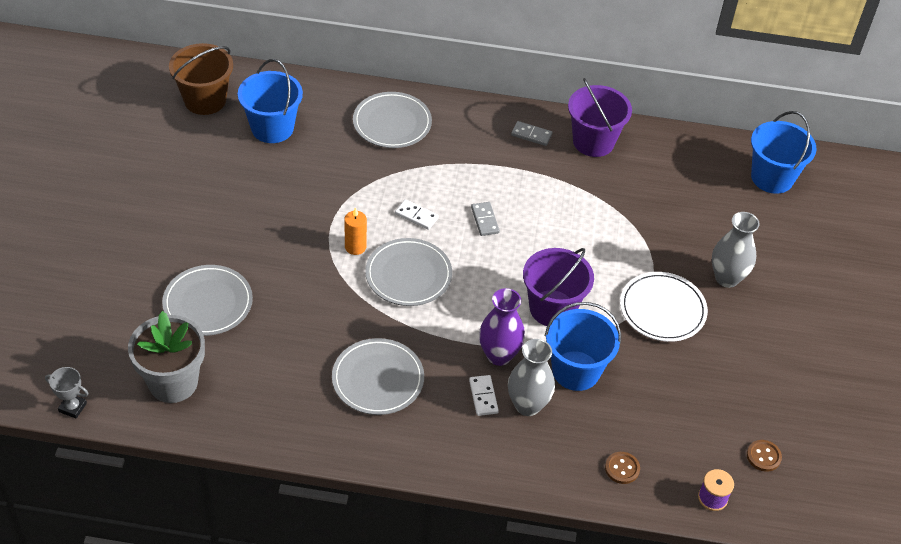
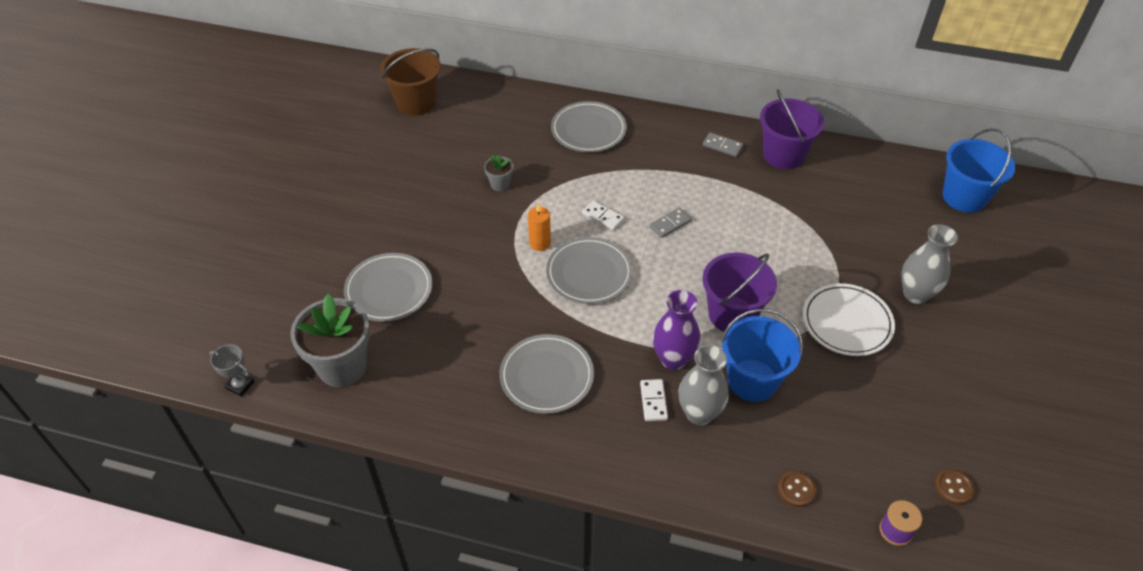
camera: 10 degrees right, 0 degrees up
blue bucket [238,59,303,143] -> none
grey domino [471,202,500,236] -> grey domino turned 60 degrees clockwise [650,208,692,238]
none -> grey flower pot [484,155,513,191]

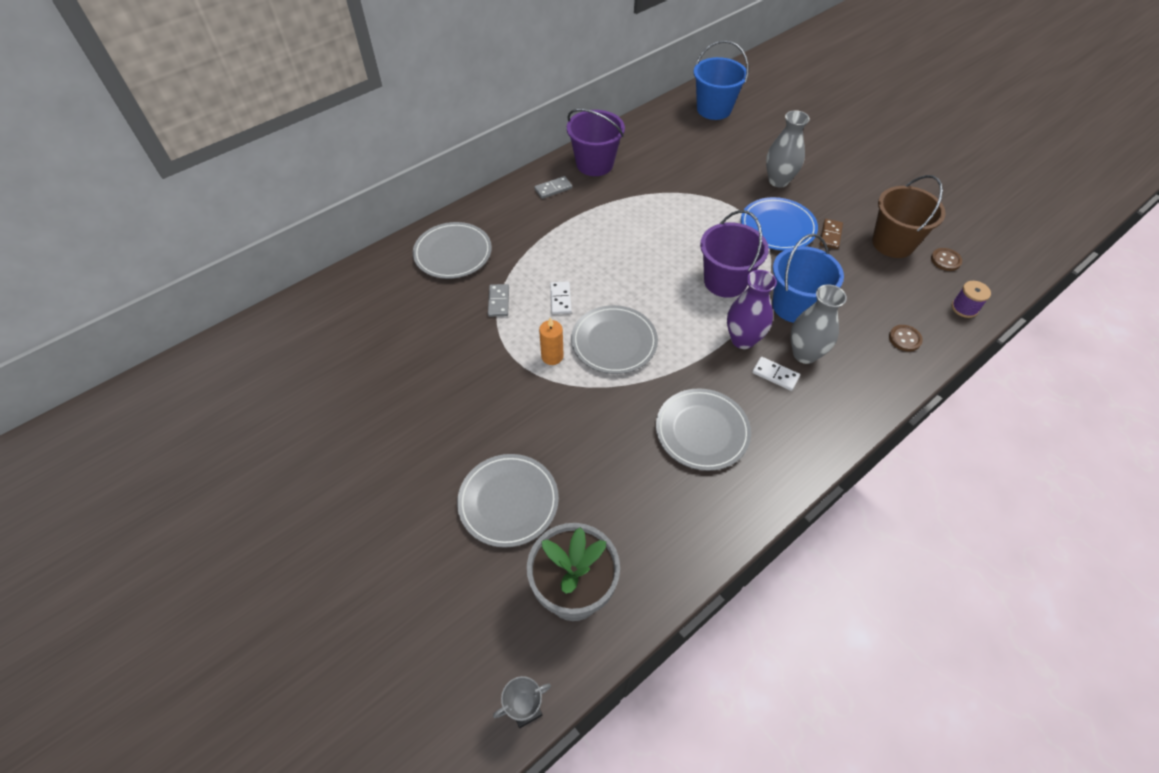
camera: 55 degrees left, 5 degrees up
brown bucket [380,48,441,116] -> brown bucket moved to [872,175,946,258]
grey flower pot [484,155,513,191] -> none
white domino [582,201,625,231] -> white domino turned 75 degrees counterclockwise [550,281,572,314]
grey domino [650,208,692,238] -> grey domino moved to [488,284,509,317]
white plate [803,283,895,356] -> blue plate [741,197,818,251]
none -> brown domino [820,219,843,249]

